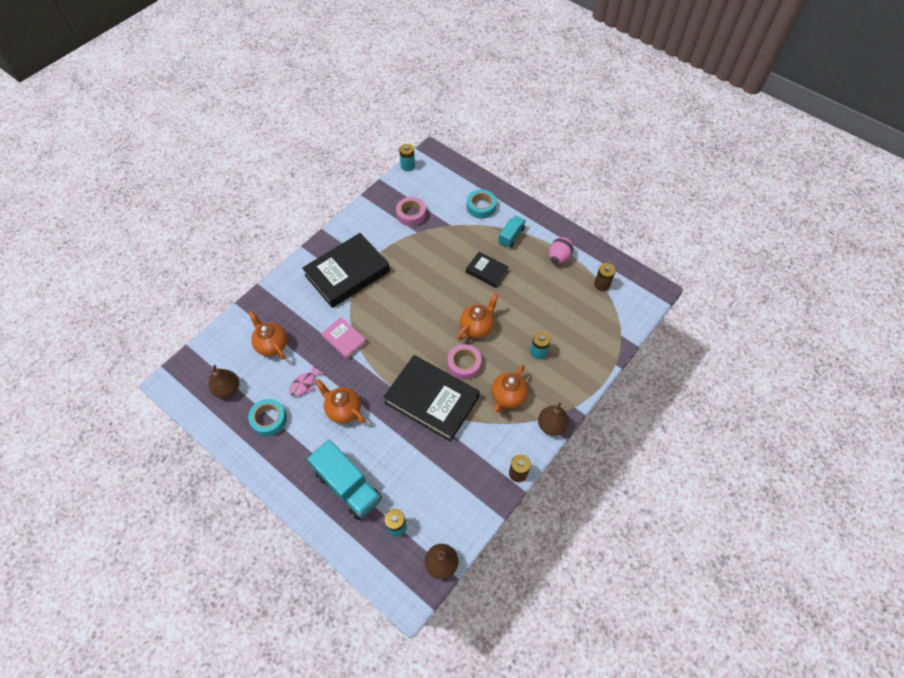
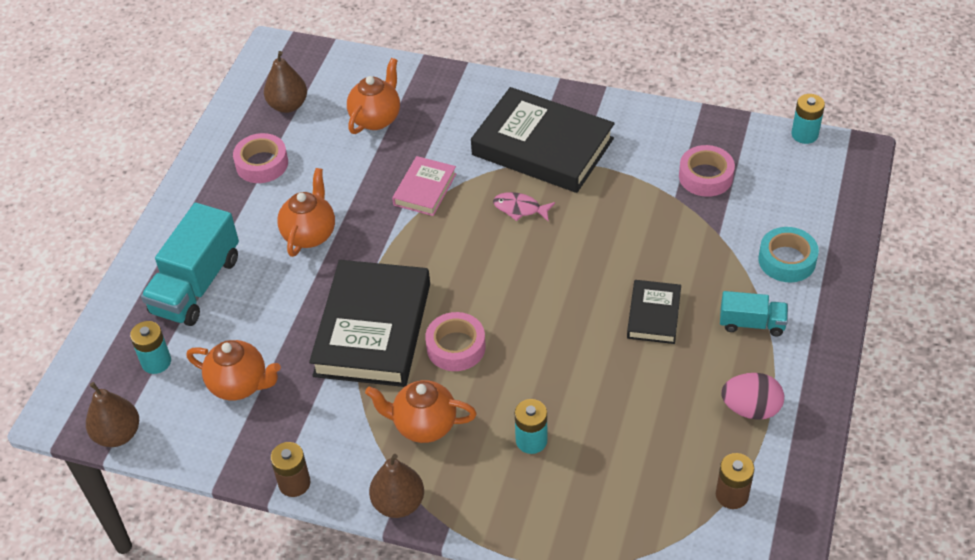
camera: 70 degrees right, 10 degrees down
turquoise tape [248,399,287,436] -> pink tape [233,133,288,183]
pink fish [289,365,324,396] -> pink fish moved to [493,192,555,222]
orange teapot [458,294,498,340] -> orange teapot moved to [186,340,281,401]

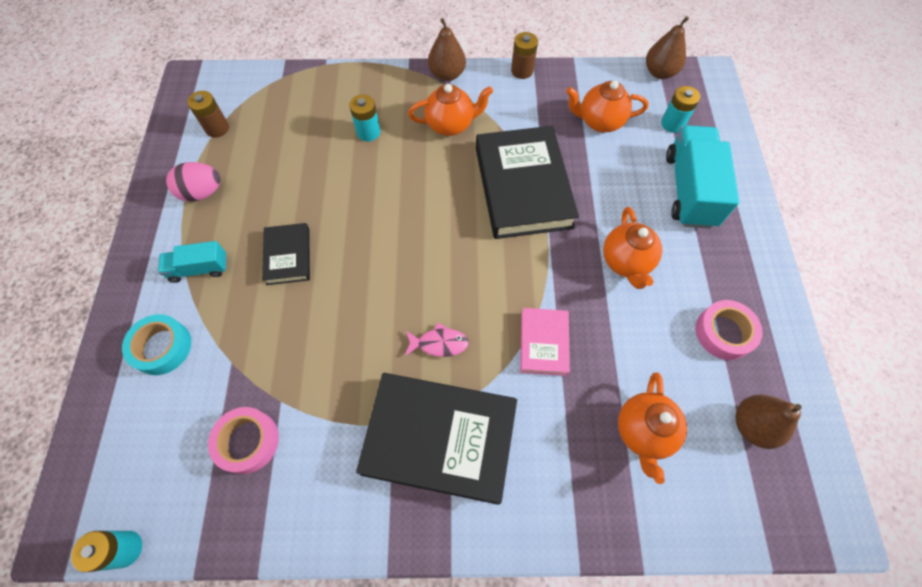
camera: 160 degrees right, 15 degrees up
pink tape [425,312,486,371] -> none

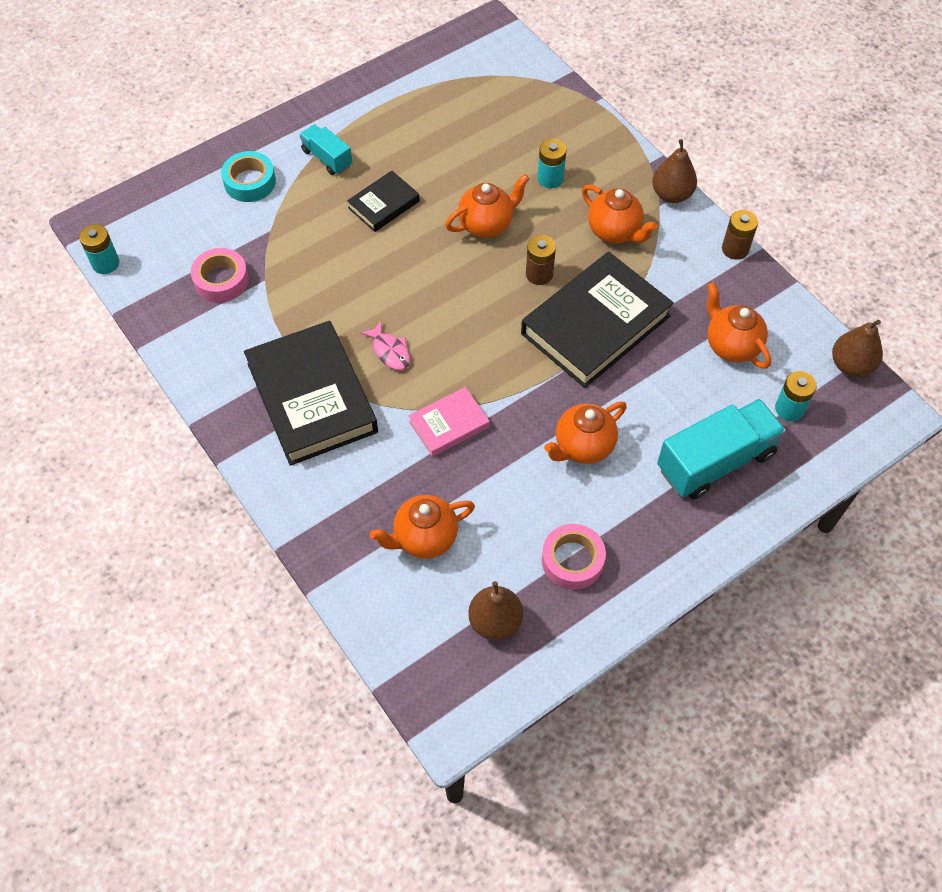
camera: 55 degrees right, 5 degrees down
pink egg [166,162,221,202] -> none
brown battery [187,91,229,138] -> brown battery moved to [526,235,556,285]
none -> orange teapot [445,174,529,238]

